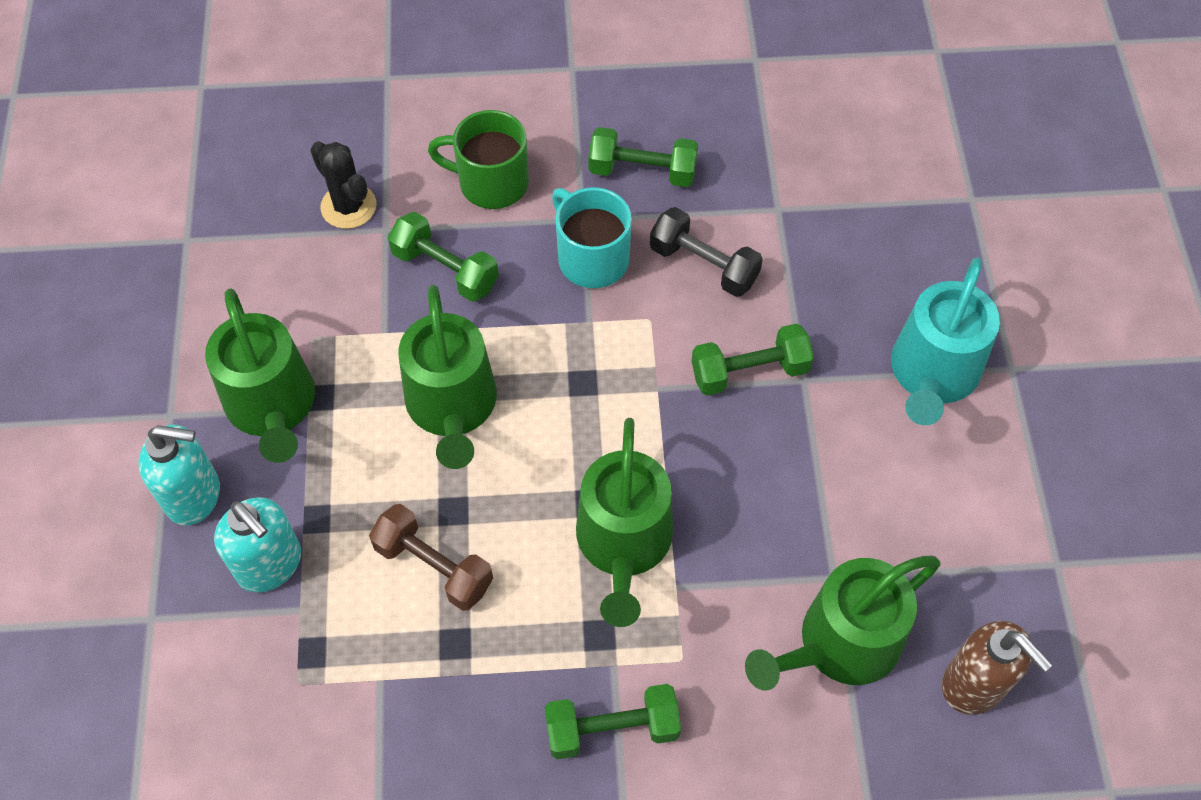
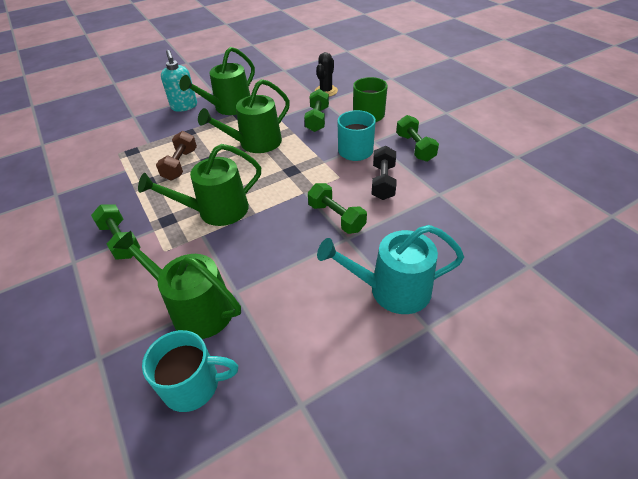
camera: 65 degrees right, 15 degrees down
turquoise soap dispenser [214,497,301,592] -> none
brown soap dispenser [942,621,1053,715] -> turquoise mug [142,330,238,412]

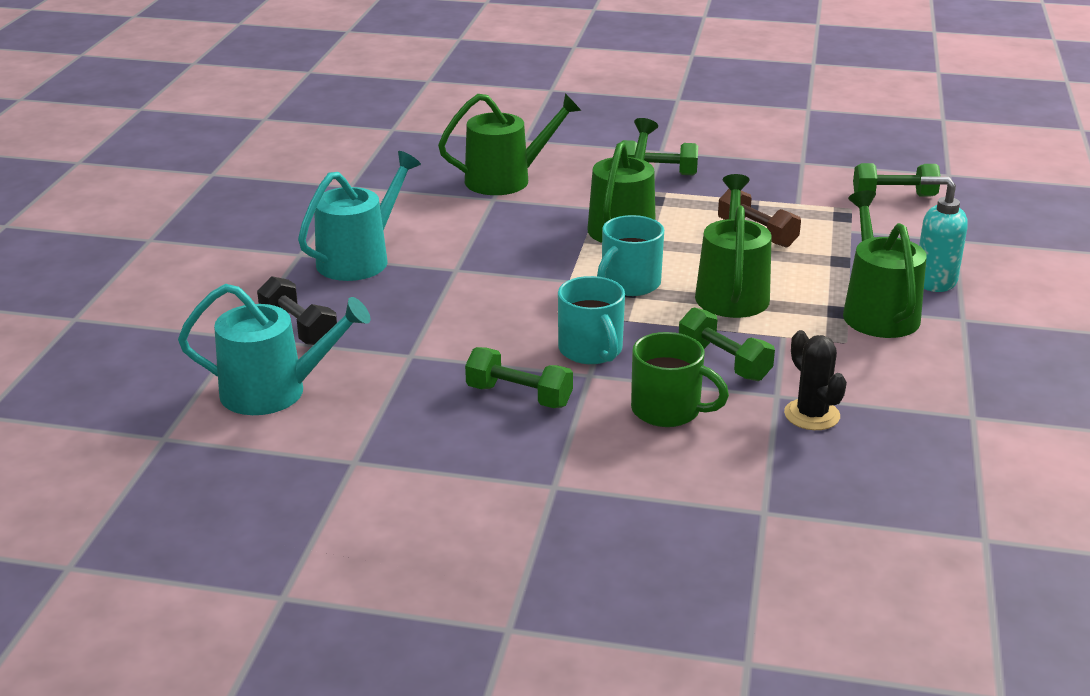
camera: 130 degrees right, 15 degrees down
turquoise mug [142,330,238,412] -> turquoise mug moved to [597,215,664,296]
green dumbbell [308,183,367,234] -> green dumbbell moved to [853,163,941,197]
black dumbbell [372,146,396,200] -> black dumbbell moved to [257,276,337,345]
none -> turquoise watering can [178,284,371,415]

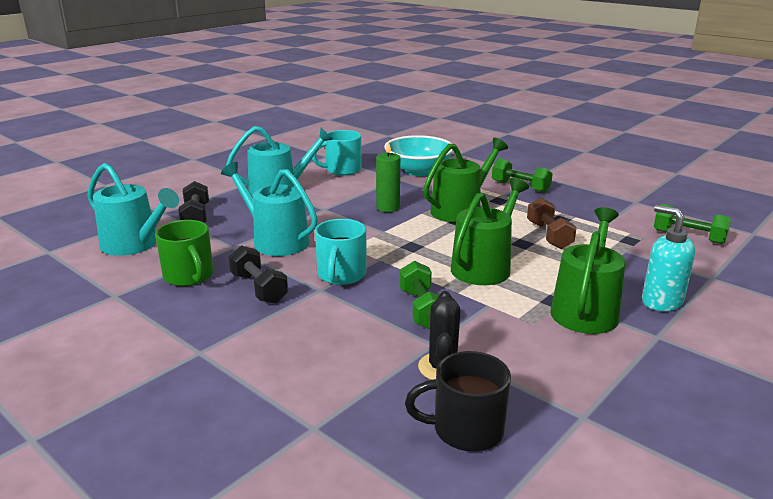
camera: 30 degrees right, 5 degrees down
green watering can [438,93,582,195] -> turquoise bowl [384,135,453,176]
green dumbbell [465,347,573,408] -> black dumbbell [229,245,288,304]
turquoise mug [597,215,664,296] -> turquoise mug moved to [312,130,361,175]
green mug [631,332,729,427] -> green mug moved to [155,220,213,286]
none -> turquoise watering can [221,162,318,256]
none -> green candle [376,141,400,212]
none -> black mug [405,351,511,452]

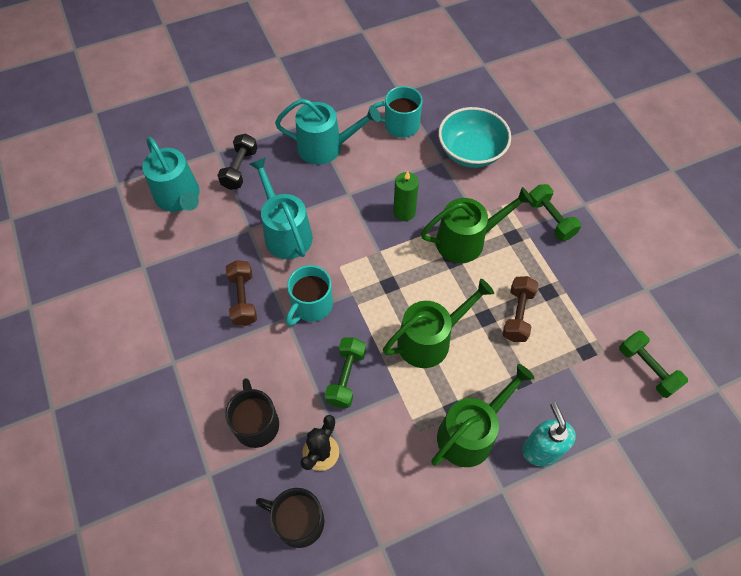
camera: 25 degrees right, 35 degrees up
green mug [155,220,213,286] -> none
black dumbbell [229,245,288,304] -> brown dumbbell [226,260,257,326]
none -> black mug [225,378,279,448]

